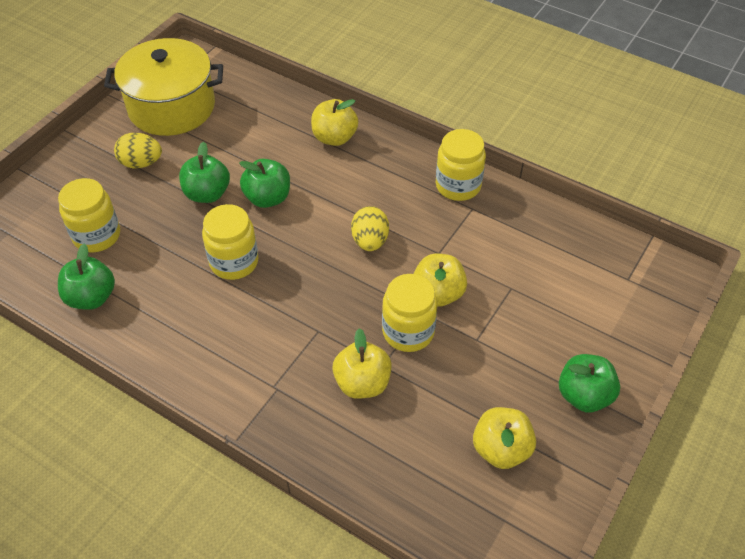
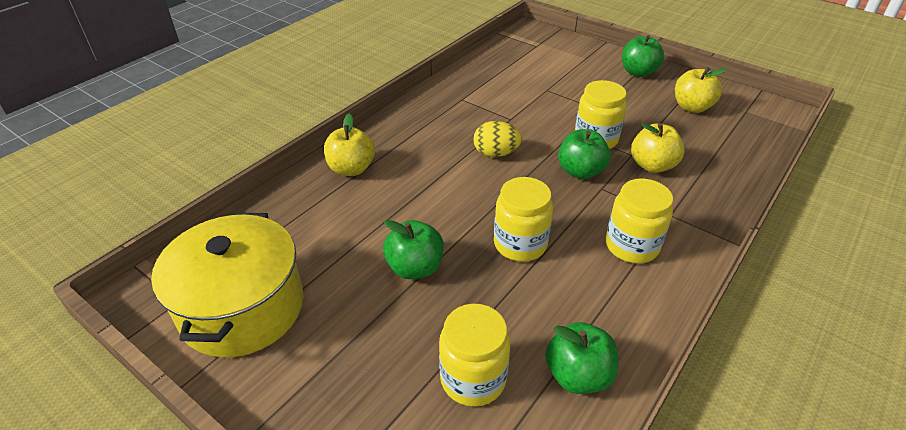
camera: 85 degrees left, 10 degrees down
yellow egg [114,133,162,168] -> none
green apple [239,159,290,208] -> green apple moved to [558,129,611,179]
yellow apple [414,254,467,307] -> none
yellow jar [436,129,486,201] -> yellow jar moved to [606,179,673,263]

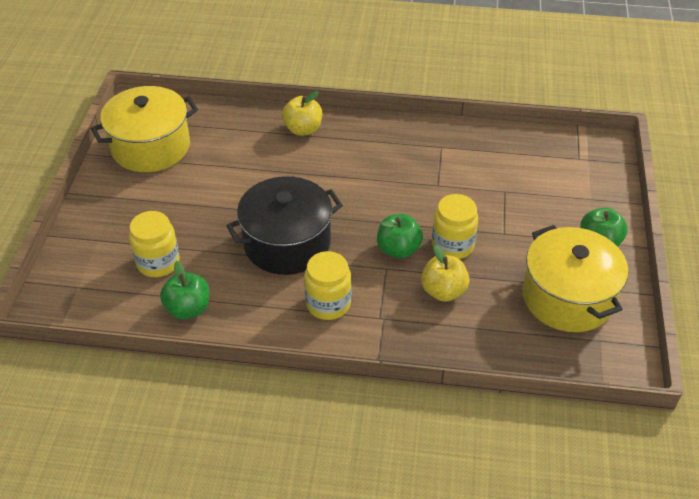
camera: 60 degrees right, 5 degrees up
green apple [383,220,444,279] -> none
yellow egg [473,121,522,157] -> none
yellow jar [494,177,553,262] -> black pot [226,176,343,275]
yellow apple [675,67,727,113] -> yellow pot [522,225,628,332]

